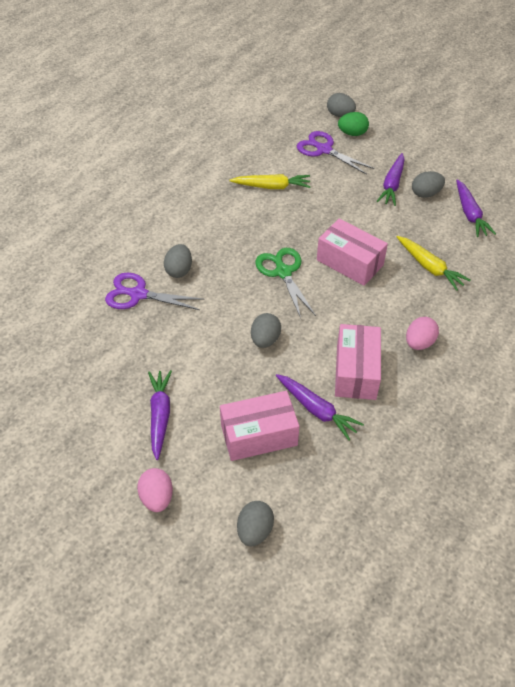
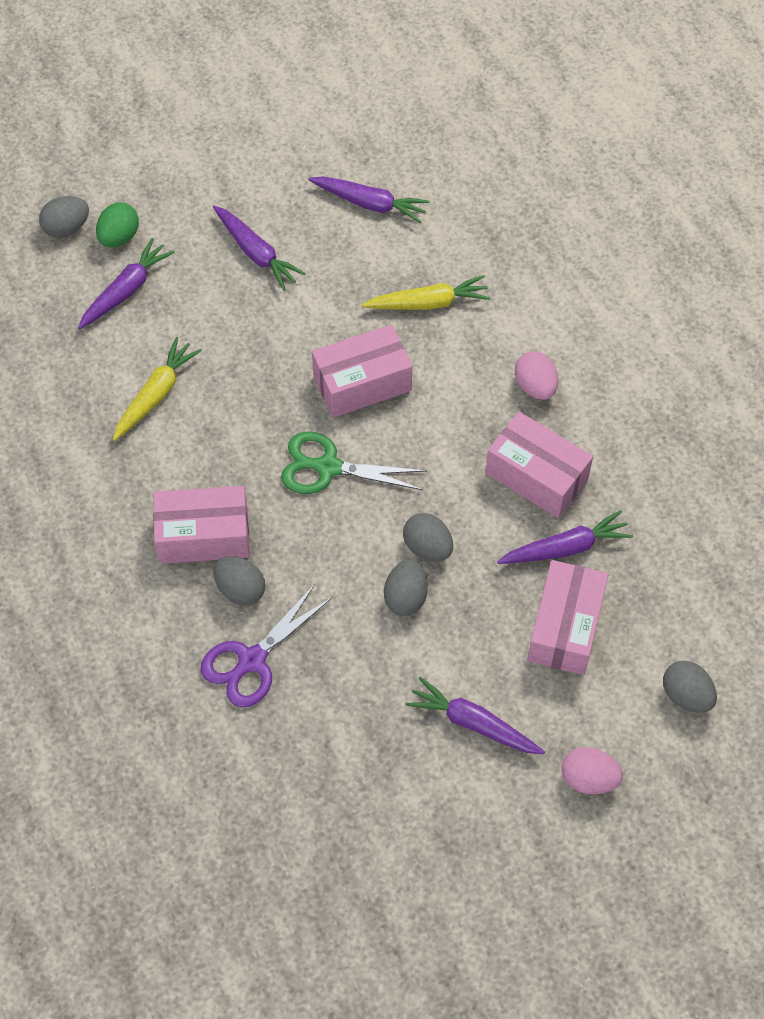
camera: 60 degrees left, 10 degrees up
purple scissors [297,131,374,175] -> purple carrot [78,238,175,330]
grey egg [412,171,445,198] -> grey egg moved to [384,559,428,616]
none -> pink box [153,486,250,564]

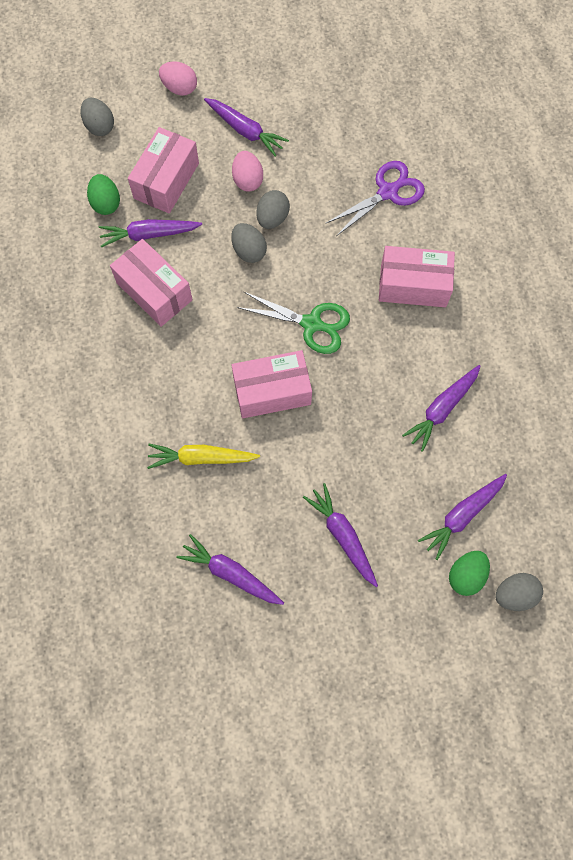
camera: 170 degrees left, 10 degrees up
yellow carrot [113,337,202,441] -> purple carrot [402,365,481,452]
grey egg [213,556,265,606] -> none
pink egg [515,351,558,400] -> pink egg moved to [232,151,263,192]
none -> green egg [87,174,120,215]

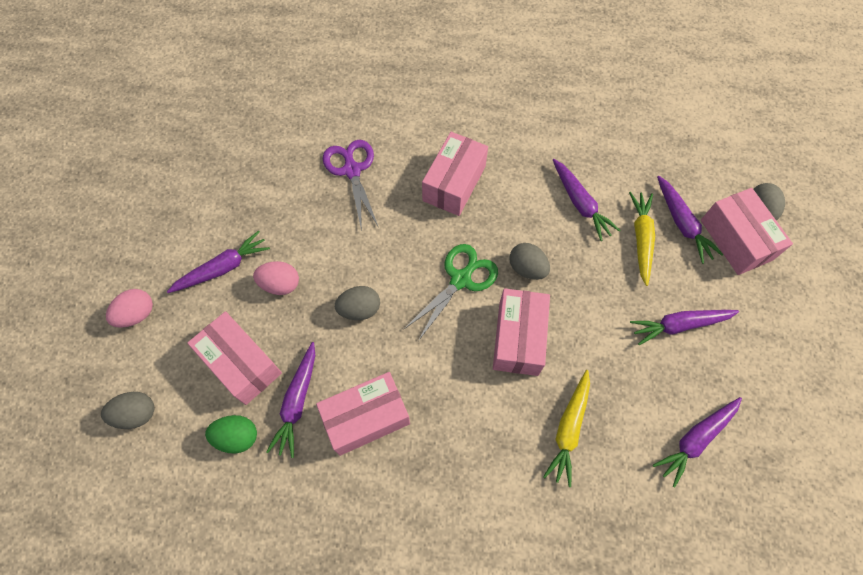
camera: 70 degrees left, 5 degrees down
grey egg [256,190,290,229] -> grey egg moved to [509,243,550,280]
green egg [449,551,490,596] -> pink box [701,188,793,275]
none -> yellow carrot [629,192,655,286]

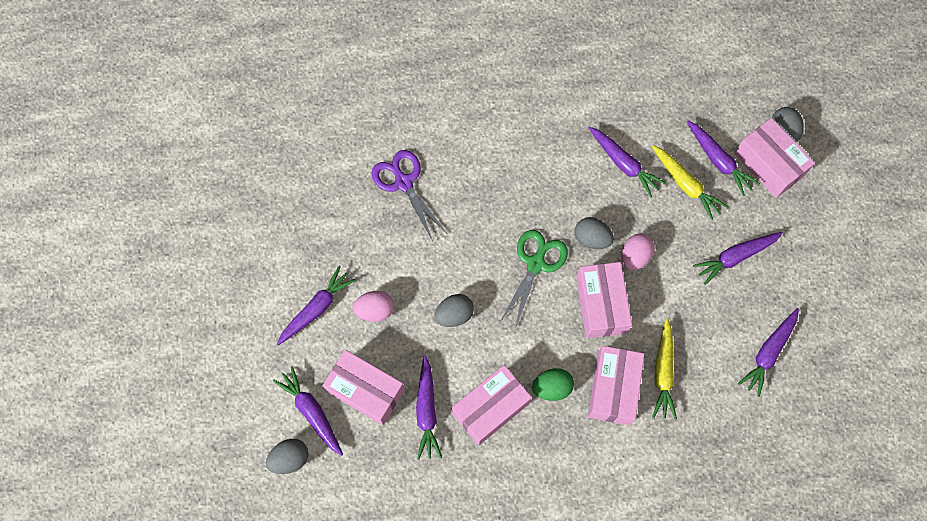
camera: 15 degrees left, 5 degrees up
pink egg [106,289,153,328] -> pink egg moved to [622,234,655,271]
green egg [205,415,257,454] -> green egg moved to [532,368,574,401]
pink box [422,132,488,216] -> pink box moved to [588,346,644,425]
yellow carrot [629,192,655,286] -> yellow carrot turned 150 degrees clockwise [652,145,727,220]
none -> purple carrot [273,366,343,456]

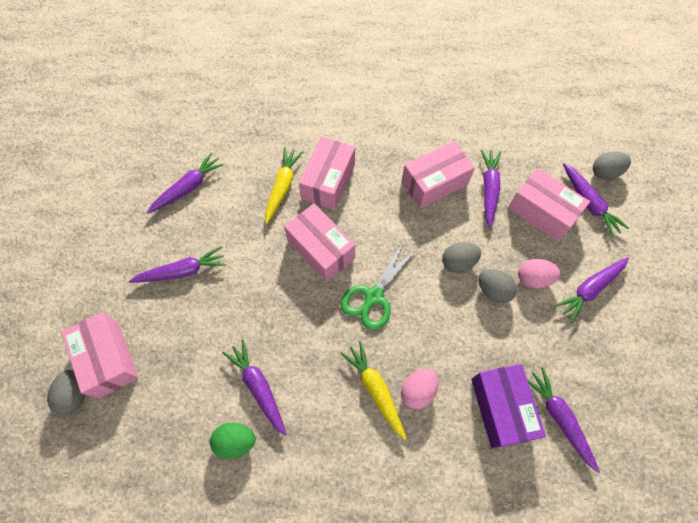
camera: 170 degrees left, 5 degrees down
purple scissors [372,150,446,241] -> purple box [471,364,546,448]
green egg [532,368,574,401] -> green egg moved to [210,423,256,459]
grey egg [575,217,614,249] -> grey egg moved to [478,269,517,303]
pink box [576,262,632,338] -> pink box turned 45 degrees counterclockwise [284,204,355,282]
pink egg [622,234,655,271] -> pink egg moved to [401,369,439,409]
yellow carrot [652,145,727,220] -> yellow carrot moved to [340,341,407,440]
purple carrot [687,121,760,196] -> purple carrot moved to [527,367,600,473]

